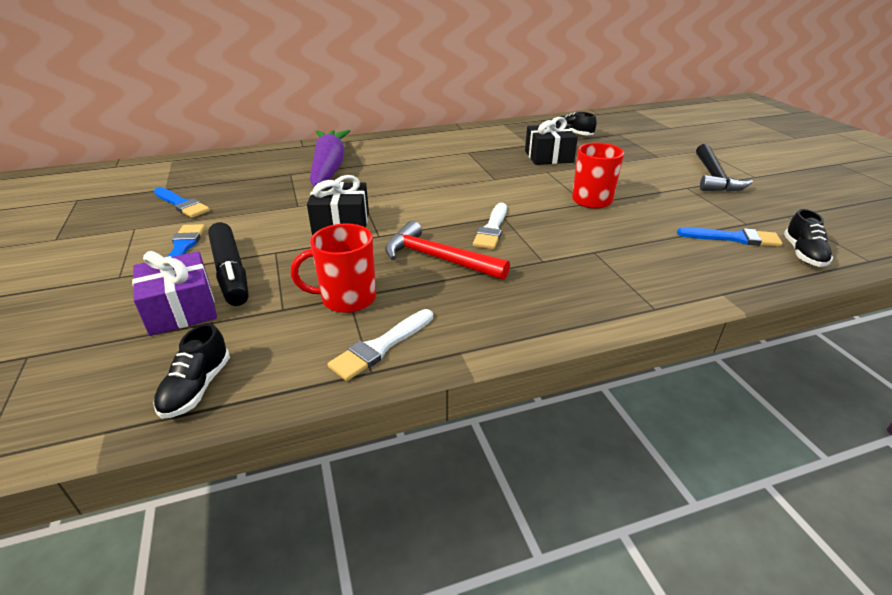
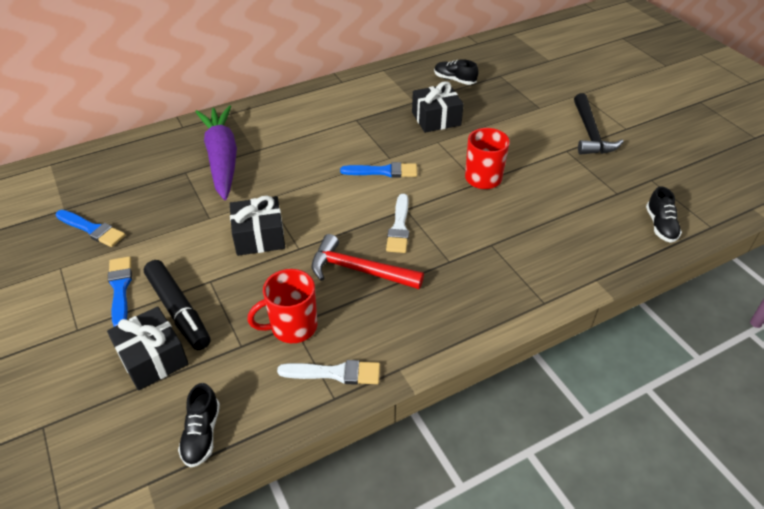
camera: 10 degrees left, 10 degrees up
purple gift [132,251,217,336] -> black gift [107,306,189,391]
white brush [328,309,433,381] -> white brush turned 120 degrees counterclockwise [277,360,380,385]
blue brush [677,227,783,247] -> blue brush moved to [340,162,417,178]

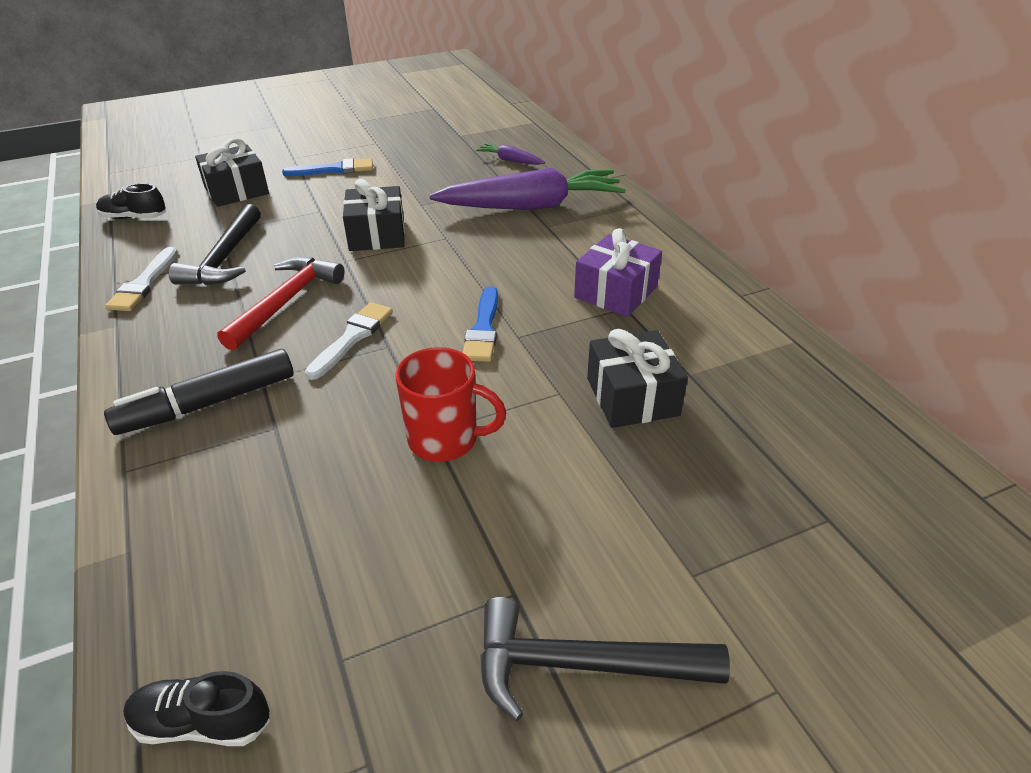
camera: 95 degrees right, 5 degrees down
blue brush [56,210,125,247] -> none
black marker [144,260,210,350] -> black marker moved to [104,349,294,435]
red mug [247,269,317,343] -> black hammer [169,204,261,285]
white brush [386,194,409,253] -> white brush turned 105 degrees clockwise [305,302,393,380]
black shoe [434,59,478,85] -> none
none -> purple carrot [476,143,545,165]
none -> purple gift [574,228,662,317]

